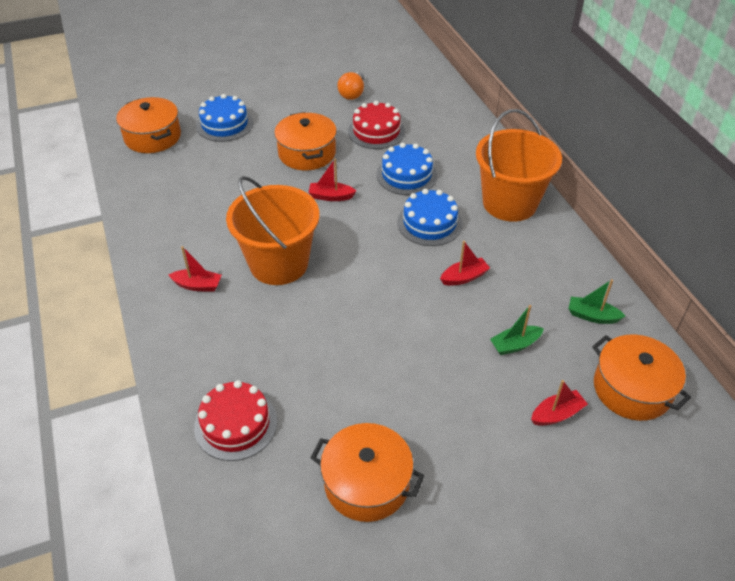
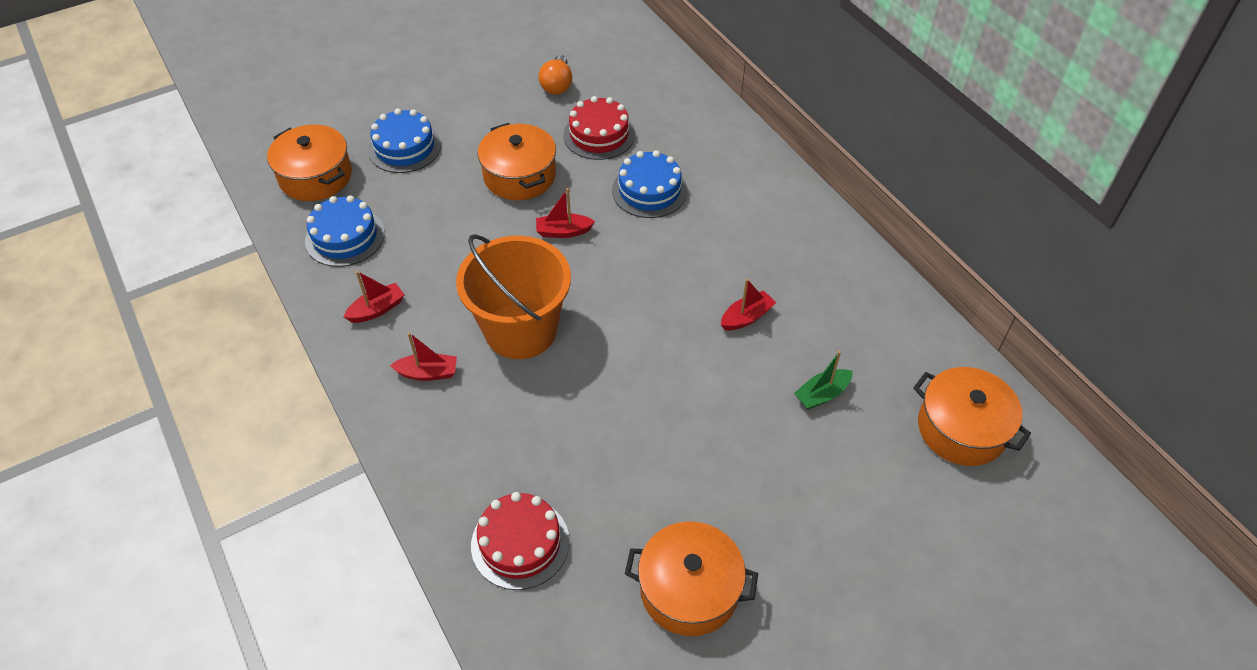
camera: 10 degrees left, 5 degrees up
blue cake [397,189,463,246] -> blue cake moved to [305,195,385,267]
orange bucket [476,109,562,222] -> none
red boat [531,380,588,426] -> red boat moved to [344,271,405,323]
green boat [568,279,625,324] -> none

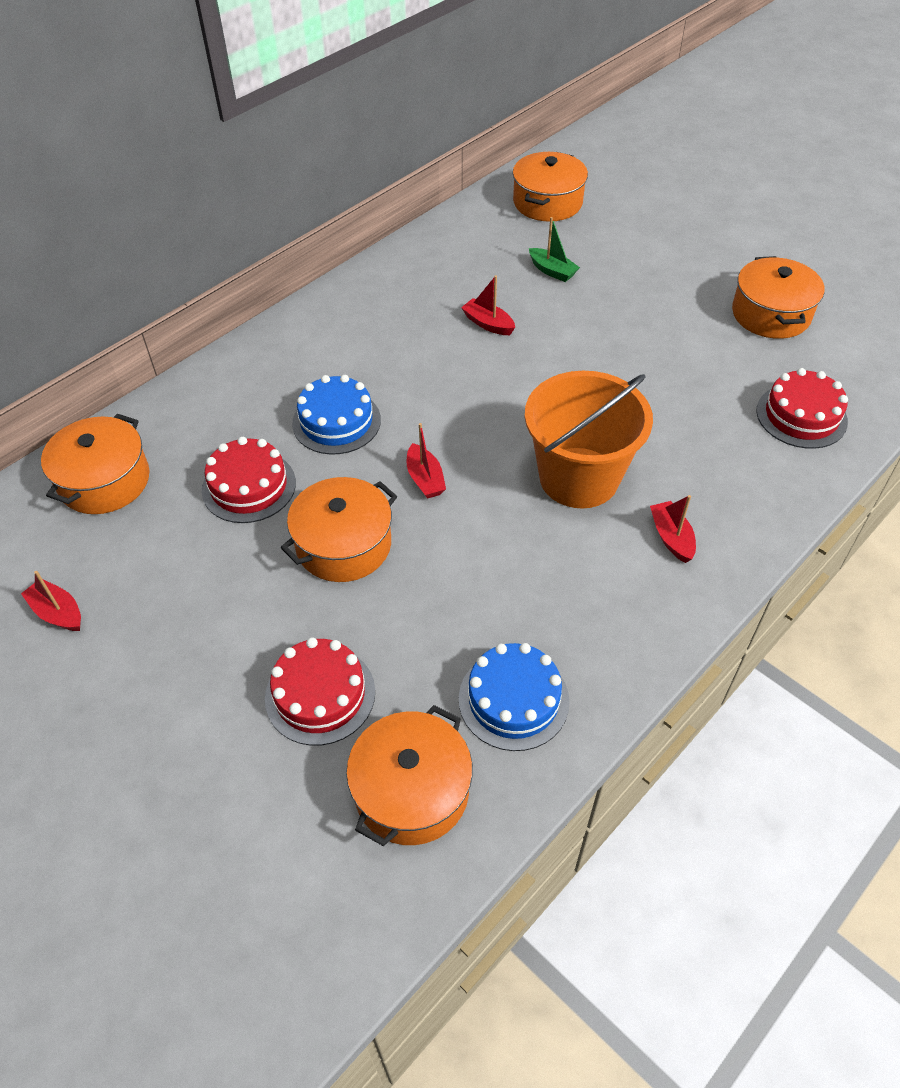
camera: 105 degrees left, 0 degrees up
red boat [344,271,405,323] -> red boat moved to [21,571,81,631]
blue cake [368,108,441,173] -> red cake [265,637,375,746]
orange light bulb [538,55,572,95] -> none
none -> orange pot [41,414,150,514]

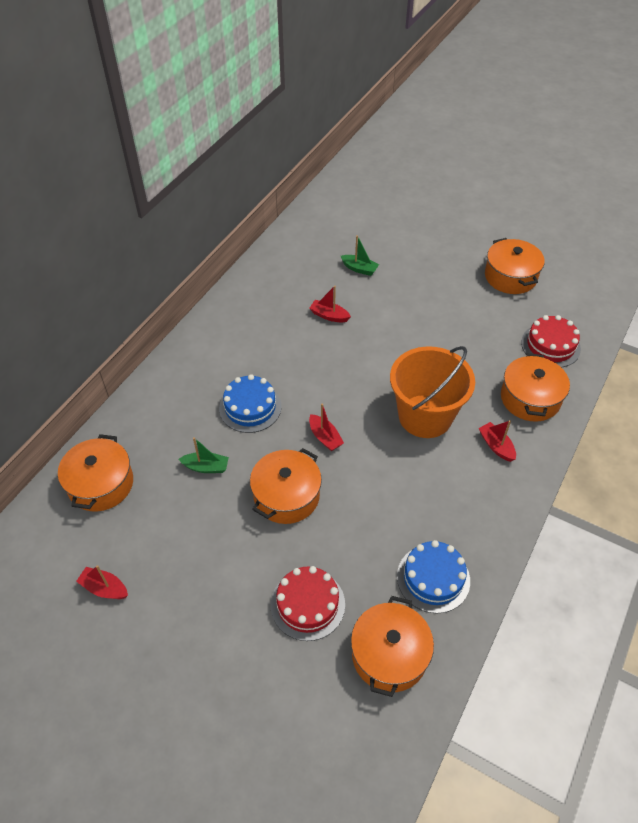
camera: 15 degrees left, 0 degrees up
red cake [202,437,296,523] -> green boat [179,437,229,473]
orange pot [513,152,588,222] -> orange pot moved to [501,353,570,422]

